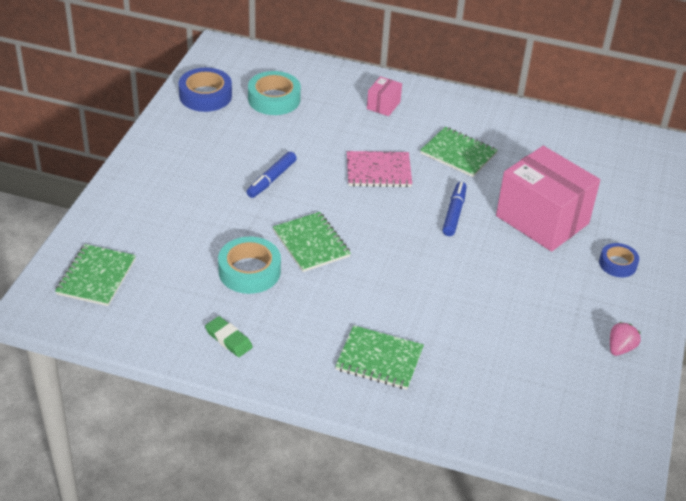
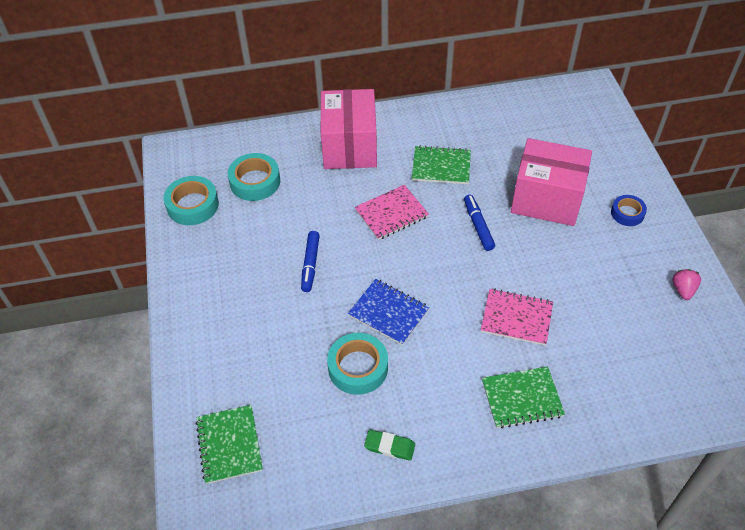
camera: 25 degrees left, 10 degrees up
blue tape [179,68,232,112] -> turquoise tape [164,176,219,225]
green notebook [273,212,351,272] -> blue notebook [348,279,429,345]
pink box [367,76,402,116] -> pink box [321,89,377,169], size x2.28
none -> pink notebook [481,289,553,346]

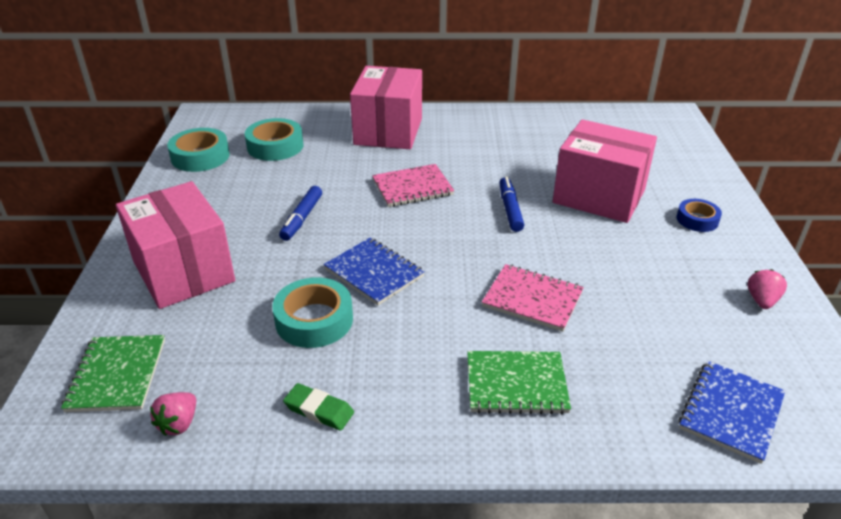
camera: 10 degrees right, 15 degrees down
green notebook [412,146,471,184] -> none
none -> pink box [116,181,235,309]
none -> pink strawberry [150,392,196,436]
none -> blue notebook [679,361,785,464]

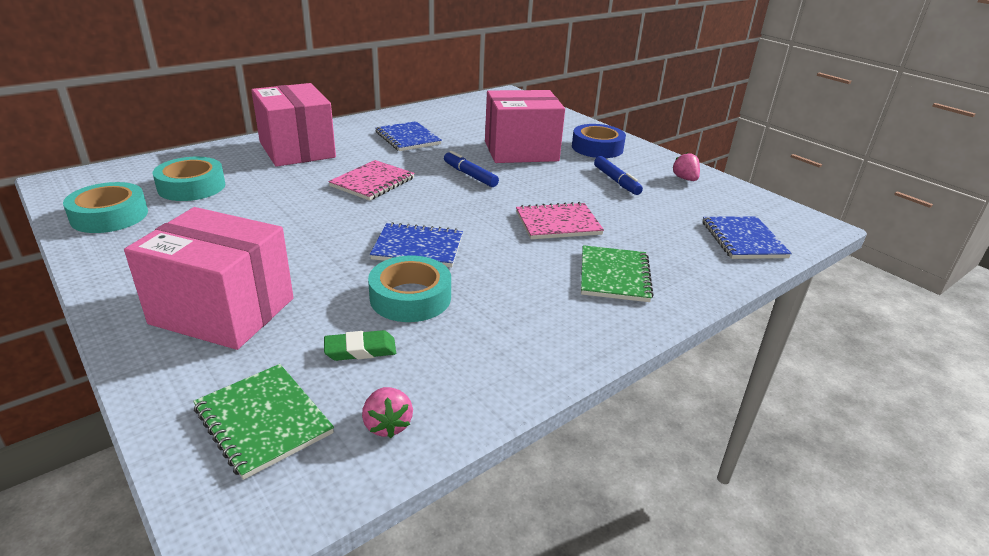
camera: 40 degrees left, 5 degrees down
blue marker [279,186,322,241] -> blue marker moved to [594,156,643,195]
green eraser [283,383,354,431] -> green eraser moved to [324,330,396,361]
green notebook [467,351,571,414] -> green notebook turned 45 degrees counterclockwise [581,245,654,302]
blue tape [676,199,722,232] -> blue tape [572,124,626,158], size x1.60
none -> blue notebook [375,121,442,151]

